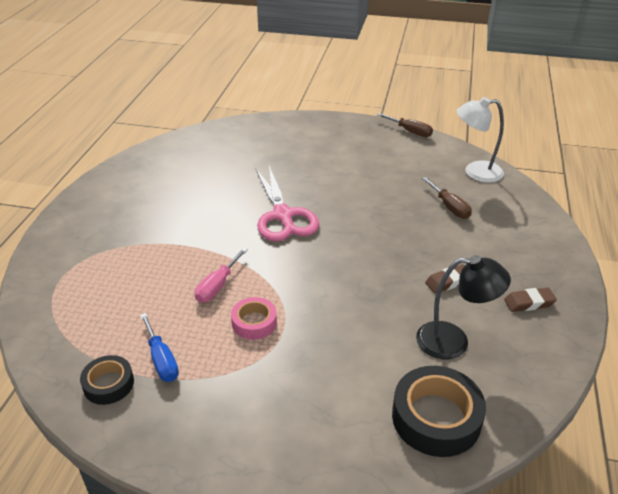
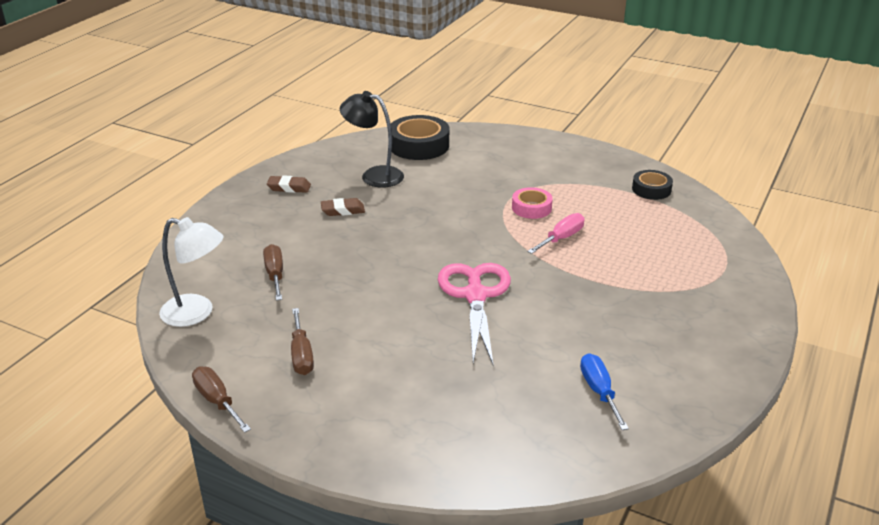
camera: 165 degrees left, 5 degrees down
blue screwdriver [140,313,179,382] -> blue screwdriver moved to [580,353,629,430]
none -> brown screwdriver [291,308,314,375]

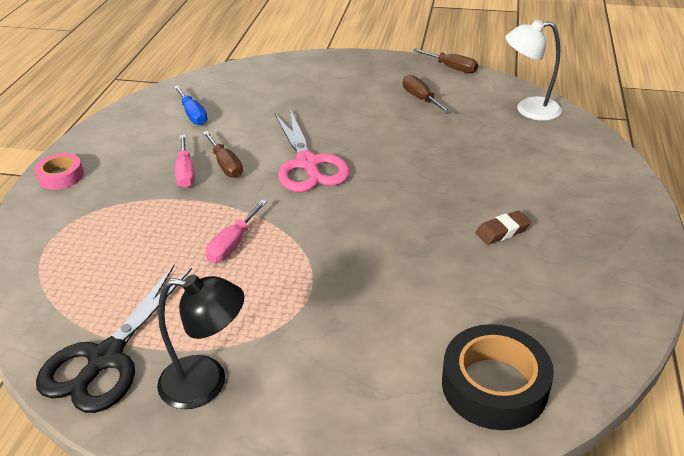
camera: 165 degrees right, 5 degrees up
brown screwdriver [263,244,283,300] -> brown screwdriver moved to [203,131,243,178]
brown eraser [267,175,311,193] -> none
black lamp [340,91,404,188] -> black lamp moved to [157,274,244,409]
pink tape [512,187,553,219] -> pink tape moved to [35,153,84,190]
black tape [632,170,673,200] -> black scissors [36,265,192,413]
none -> pink screwdriver [175,135,195,188]

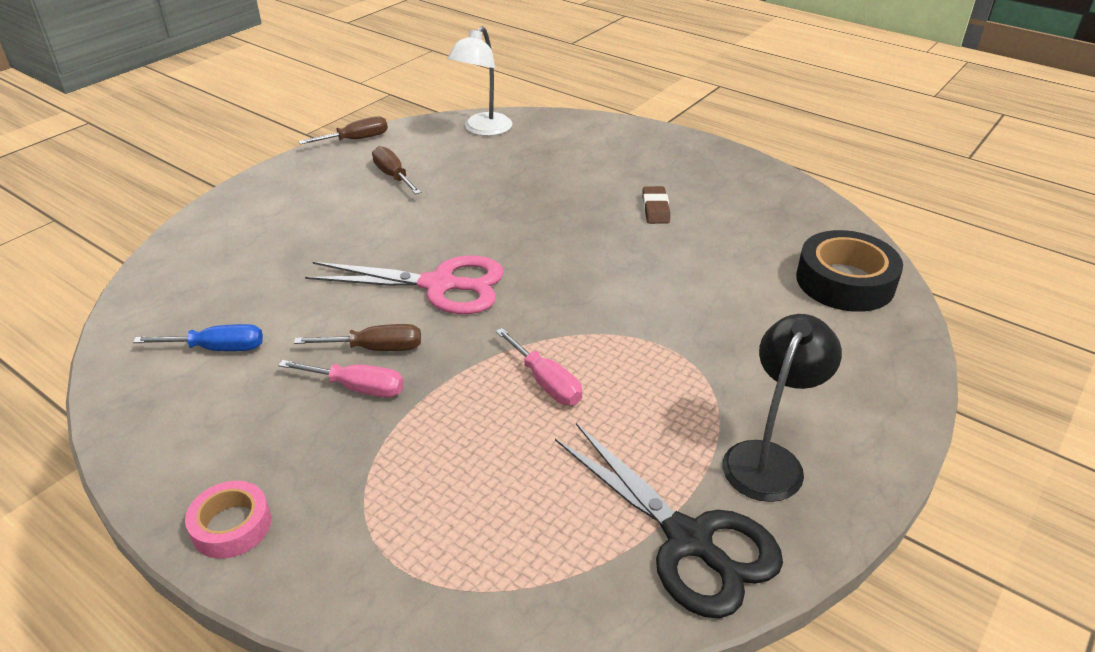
camera: 65 degrees left, 0 degrees up
brown screwdriver [403,75,452,114] -> brown screwdriver turned 60 degrees clockwise [372,146,421,194]

